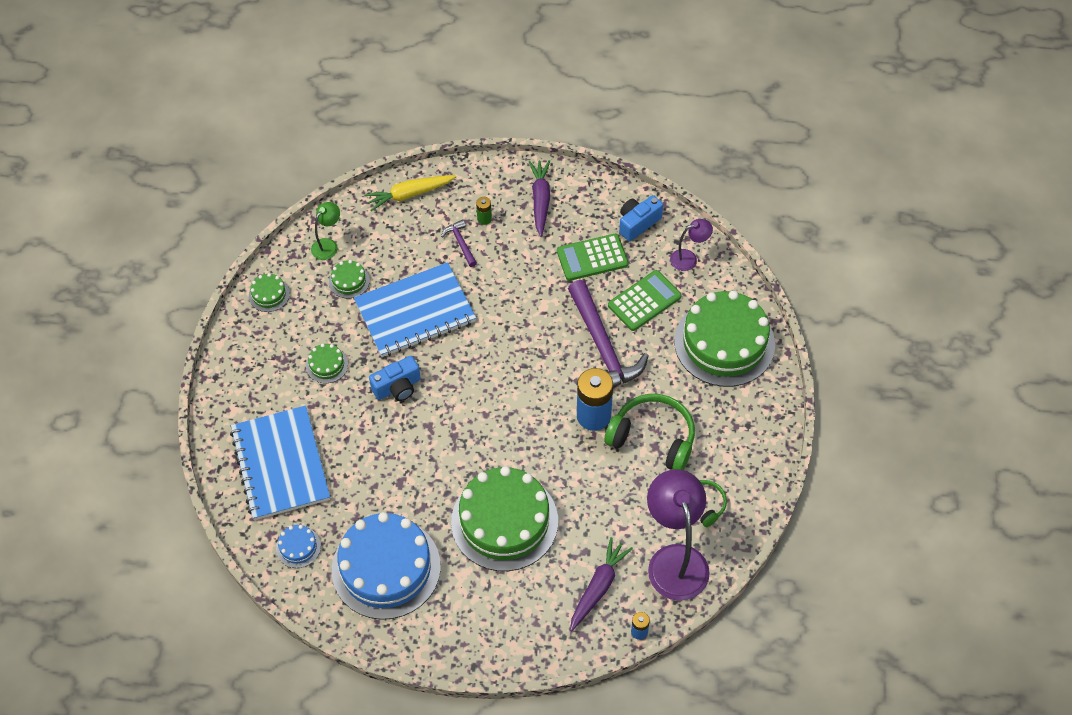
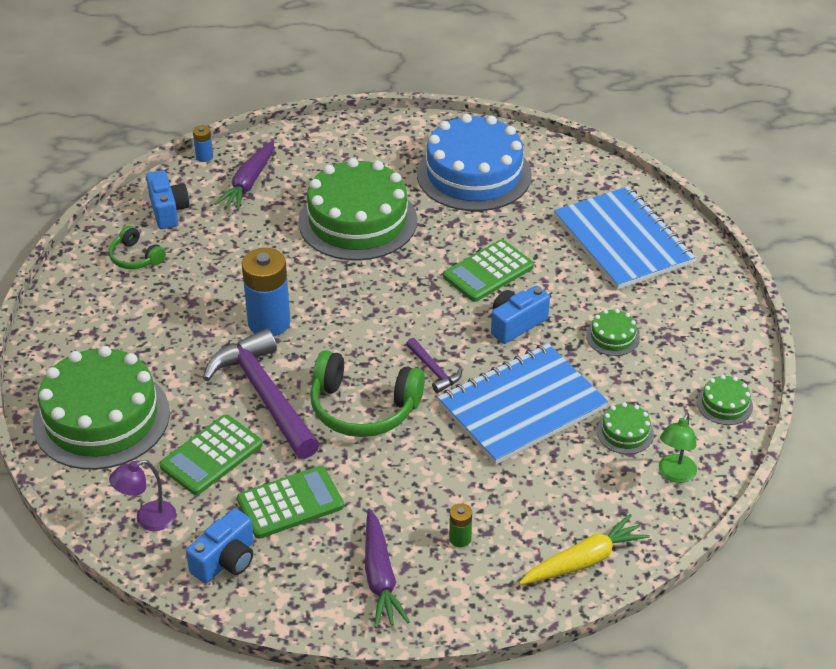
camera: 170 degrees right, 15 degrees down
blue cake [276,525,321,568] -> none
purple hammer [441,220,477,267] -> purple hammer moved to [406,338,462,393]
green headphones [604,394,695,470] -> green headphones moved to [310,350,425,437]
purple lamp [647,469,710,601] -> blue camera [146,170,190,229]
none -> green calculator [443,239,534,302]

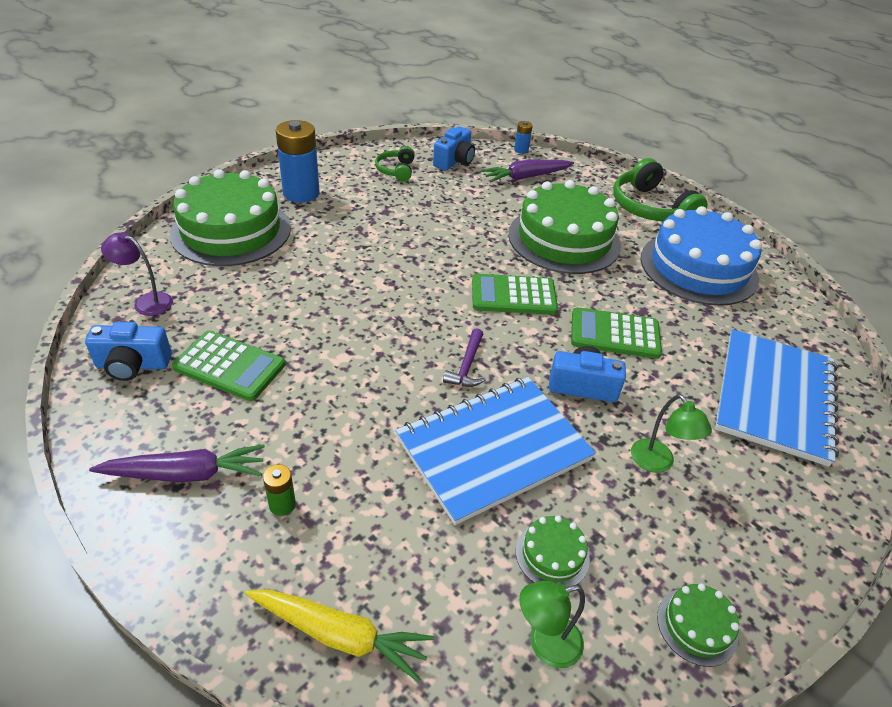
camera: 45 degrees right, 0 degrees up
green calculator [159,415,262,495] -> green calculator moved to [472,274,558,315]
purple hammer [203,329,320,459] -> none
blue battery [242,248,290,336] -> blue battery moved to [276,120,320,203]
green headphones [310,350,425,437] -> green headphones moved to [613,158,708,221]
purple carrot [365,509,410,628] -> purple carrot turned 135 degrees counterclockwise [89,444,265,482]
blue notebook [438,343,608,465] -> blue notebook turned 45 degrees counterclockwise [395,377,596,525]
green cake [586,309,640,356] -> green lamp [631,394,712,473]

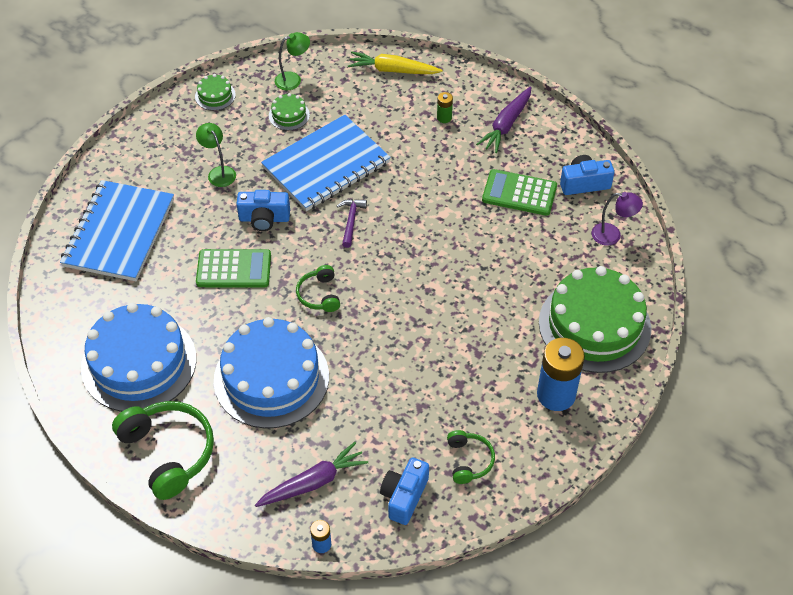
camera: 175 degrees right, 10 degrees up
purple carrot [89,444,265,482] -> purple carrot turned 45 degrees counterclockwise [476,87,532,153]
green calculator [472,274,558,315] -> green headphones [296,265,340,312]
green cake [508,180,621,274] -> blue cake [214,317,329,429]

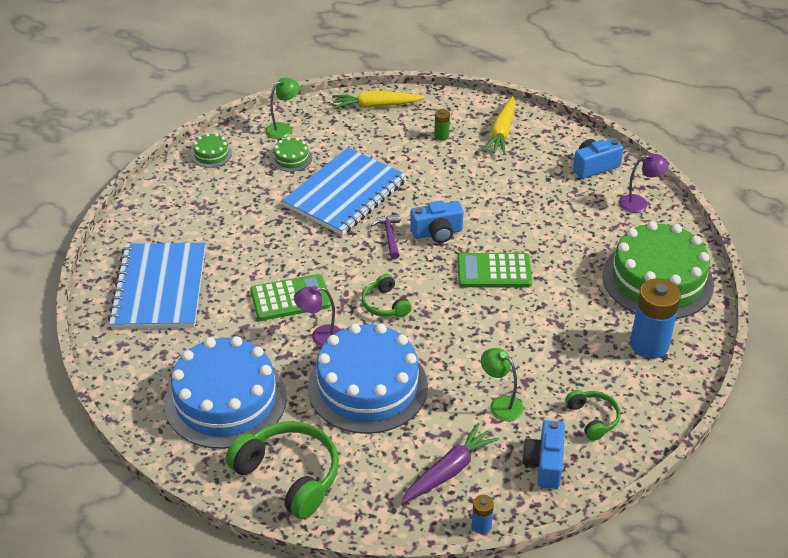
camera: 15 degrees left, 10 degrees down
green lamp [196,123,236,187] -> green lamp moved to [481,348,524,421]
blue camera [237,190,290,231] -> blue camera moved to [410,201,464,243]
purple carrot [476,87,532,153] -> yellow carrot [483,96,516,155]
green calculator [482,169,557,216] -> green calculator moved to [457,253,532,288]
none -> purple lamp [294,286,341,347]

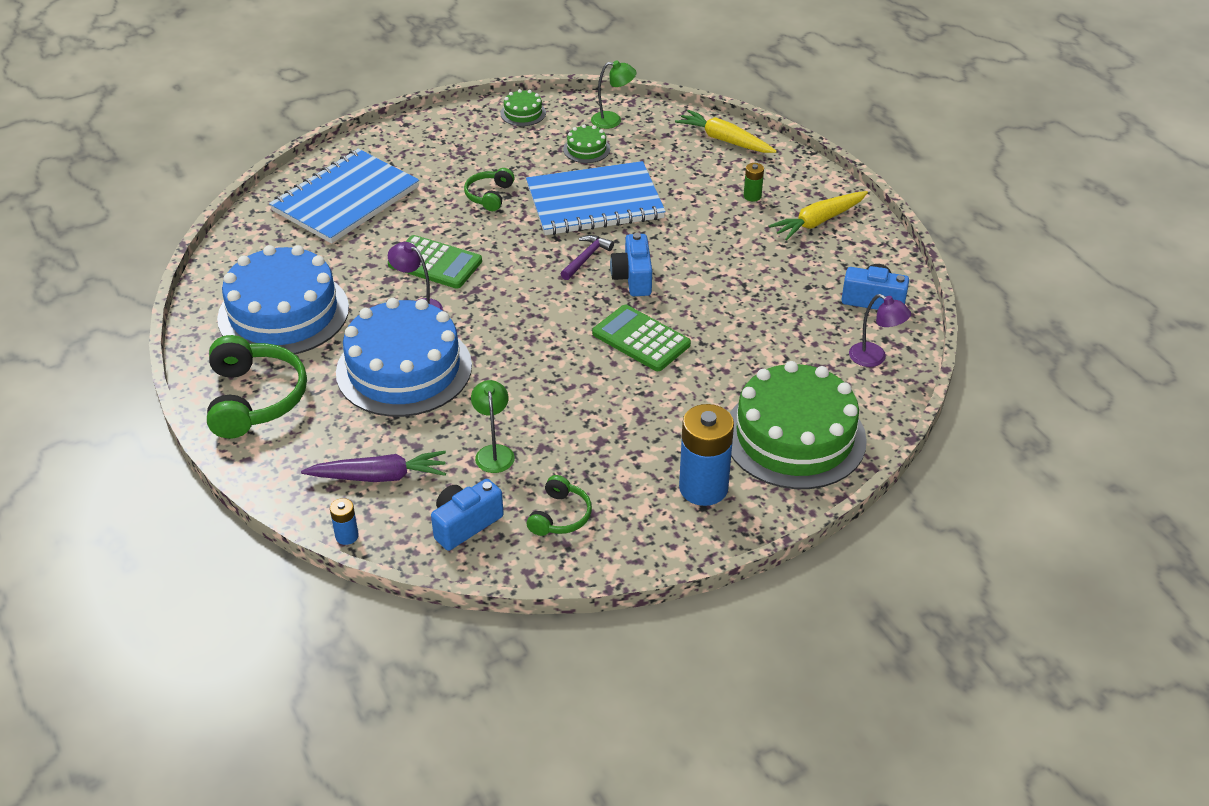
camera: 40 degrees right, 0 degrees up
green headphones [362,274,412,317] -> green headphones moved to [464,168,515,211]
blue camera [410,201,464,243] -> blue camera turned 60 degrees clockwise [610,233,652,296]

